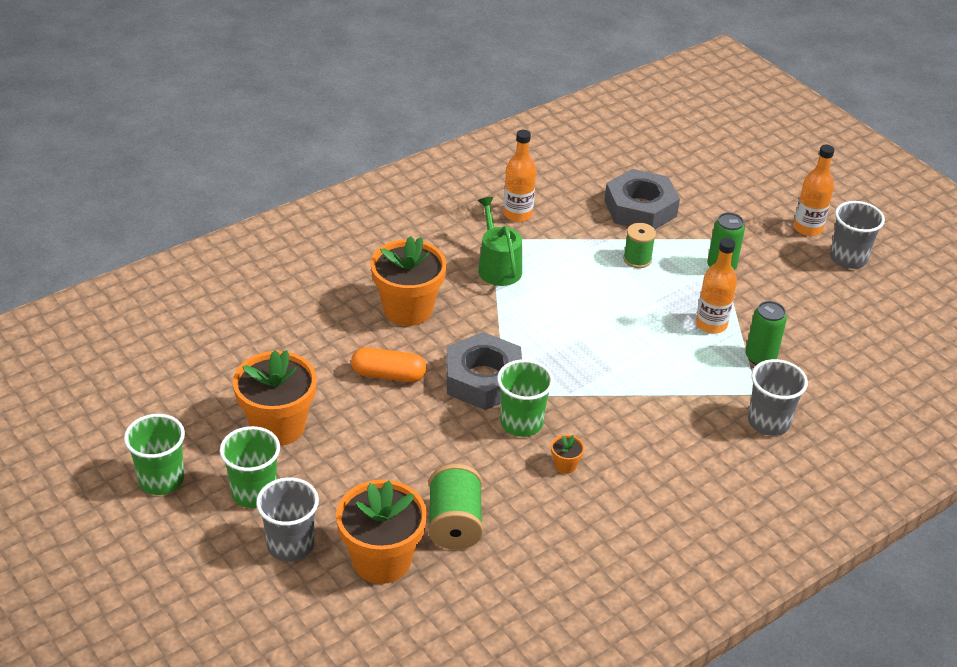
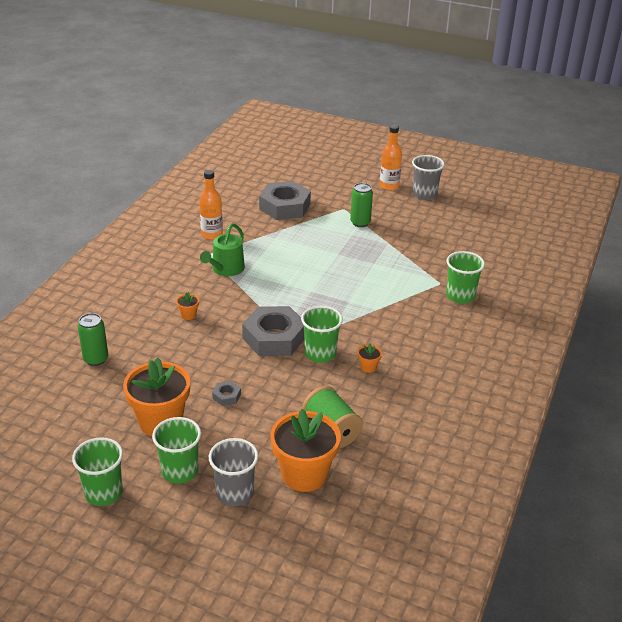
camera: 30 degrees left, 5 degrees down
orange capsule [351,348,426,382] -> none
orange flower pot [371,236,446,326] -> orange flower pot [176,292,199,320], size x0.41
green watering can [478,197,522,286] -> green watering can turned 105 degrees counterclockwise [200,223,245,276]
green spool [623,223,656,268] -> none
orange bottle [696,238,737,334] -> none
green can [745,301,787,365] -> green can moved to [78,313,108,366]
grey cup [748,359,808,436] -> green cup [446,251,485,304]
none -> grey nut [212,381,241,406]

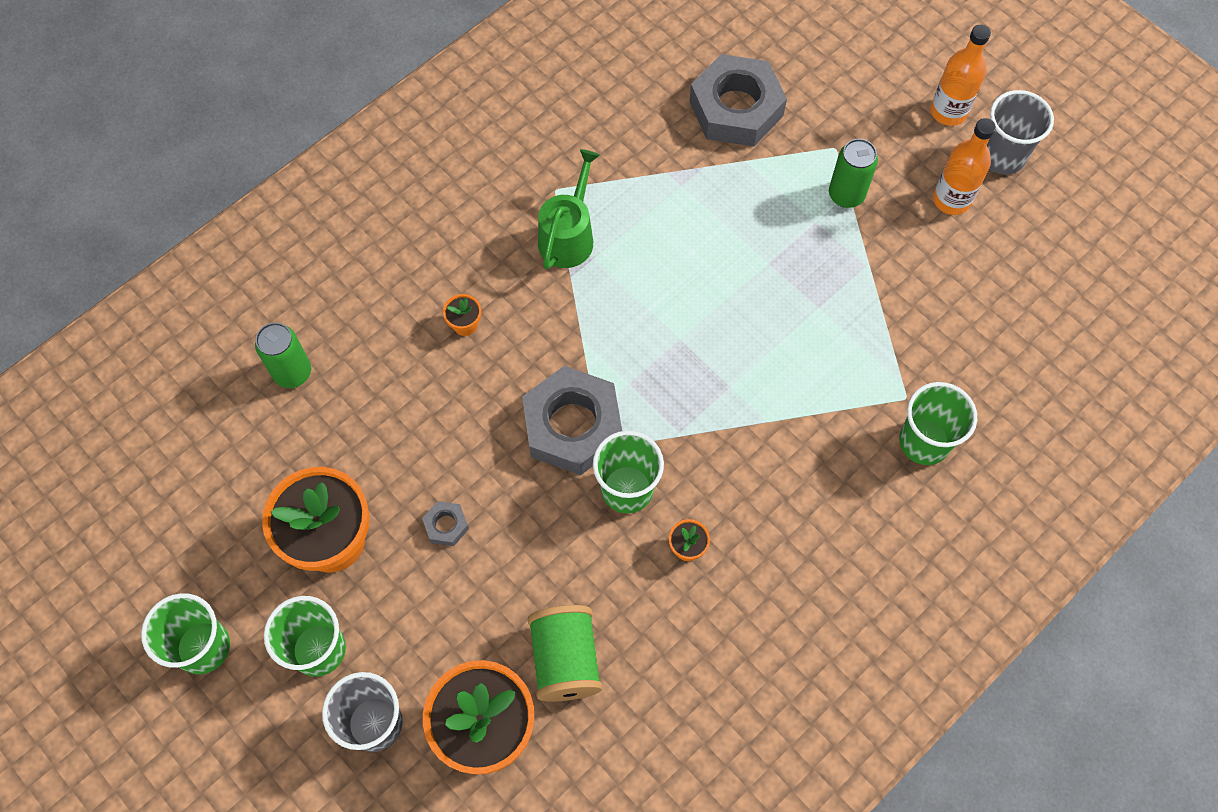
camera: 25 degrees right, 30 degrees up
orange bottle [199,170,223,240] -> orange bottle moved to [933,118,996,215]
green watering can [200,223,245,276] -> green watering can turned 150 degrees clockwise [538,149,600,269]

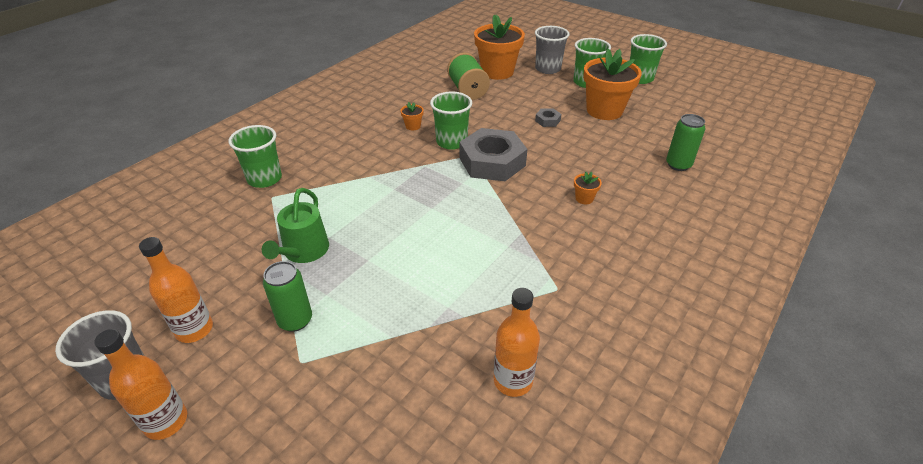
camera: 170 degrees right, 25 degrees down
green watering can [538,149,600,269] -> green watering can moved to [262,188,329,263]
grey nut [689,54,787,147] -> none
none -> orange bottle [494,288,540,397]

